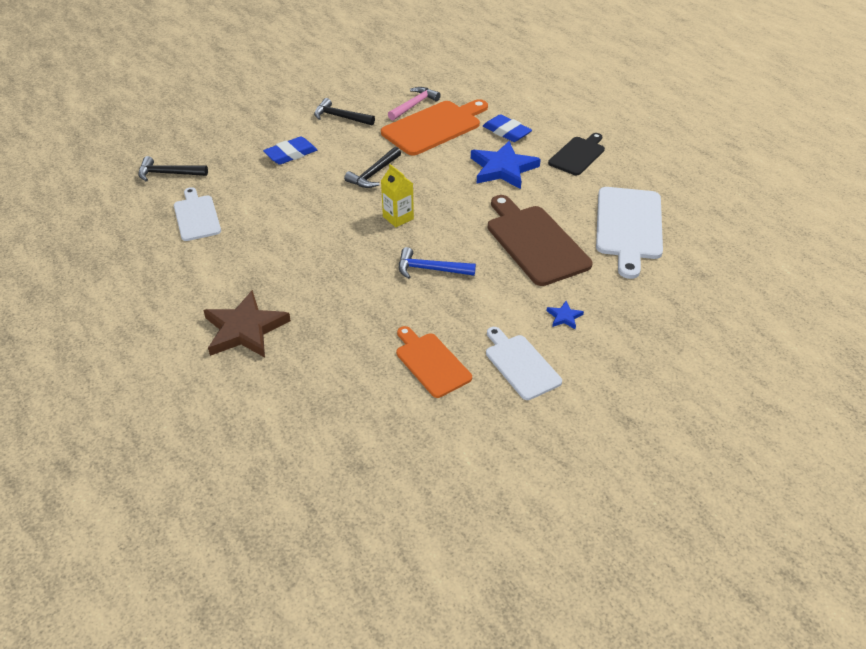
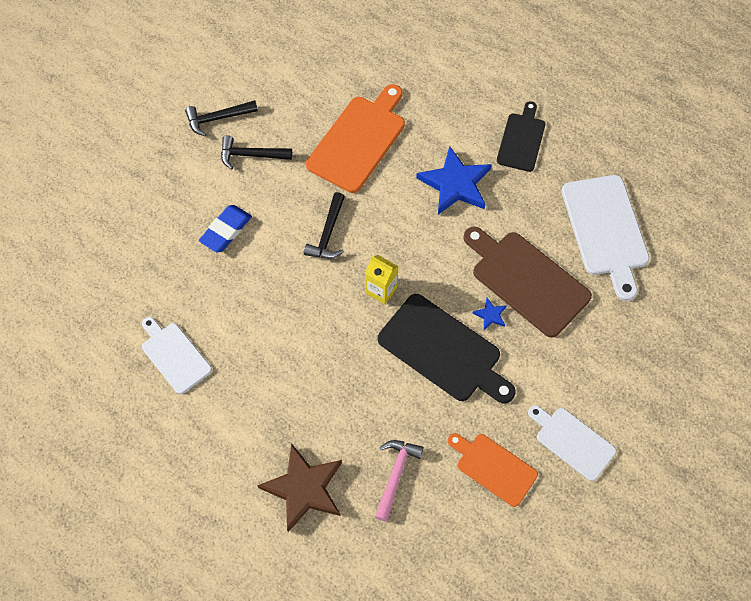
camera: 20 degrees left, 20 degrees up
black hammer [138,156,208,182] -> black hammer moved to [185,100,258,137]
pink hammer [388,87,441,121] -> pink hammer moved to [375,440,424,522]
blue hammer [399,247,476,279] -> black cutting board [378,294,516,404]
blue eraser [483,114,532,142] -> none
blue star [546,301,584,329] -> blue star moved to [473,298,507,330]

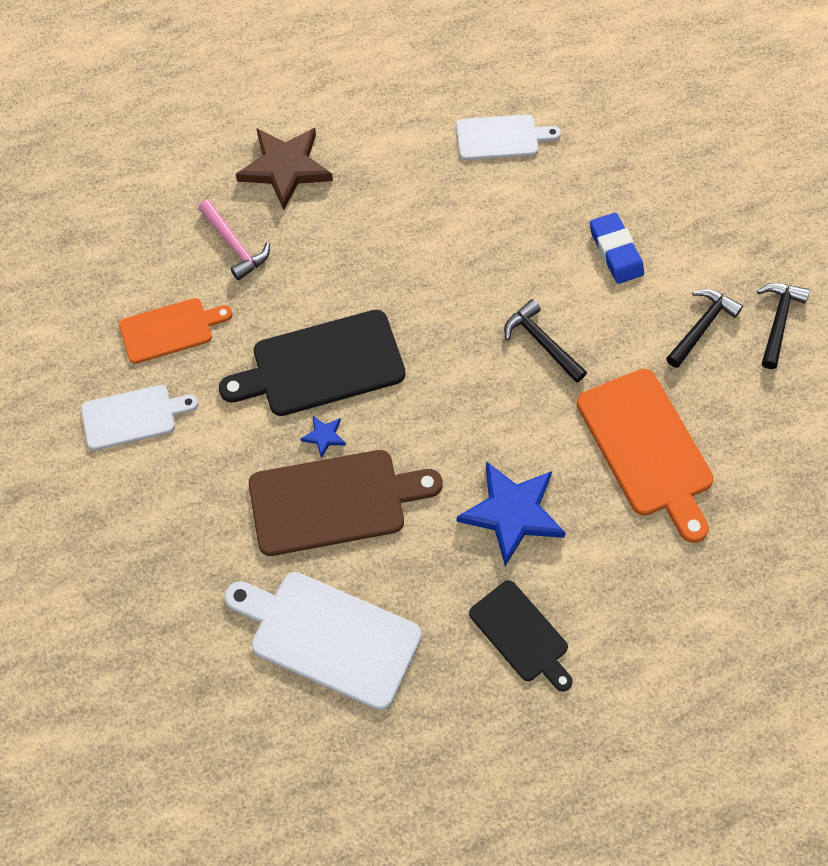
camera: 125 degrees right, 0 degrees up
yellow carton [365,255,399,304] -> none

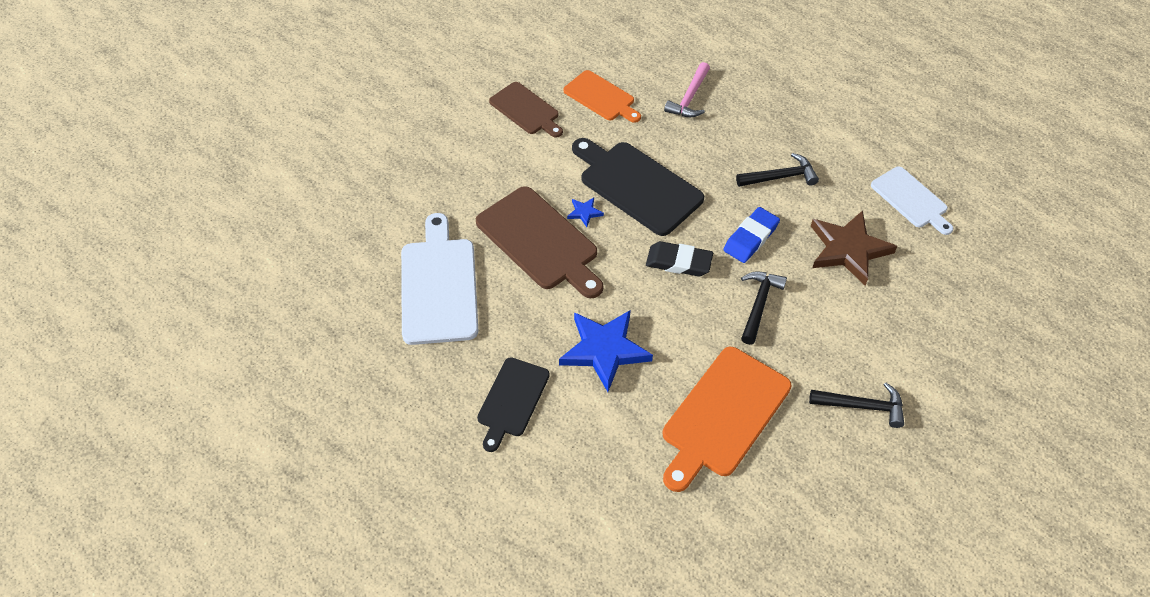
camera: 60 degrees right, 10 degrees down
white cutting board [81,385,198,450] -> brown cutting board [489,82,563,138]
brown star [236,128,333,210] -> brown star moved to [811,210,897,286]
blue eraser [590,213,644,284] -> blue eraser moved to [723,207,780,263]
black hammer [757,283,810,369] -> black hammer moved to [736,153,819,187]
none -> black eraser [646,241,713,277]

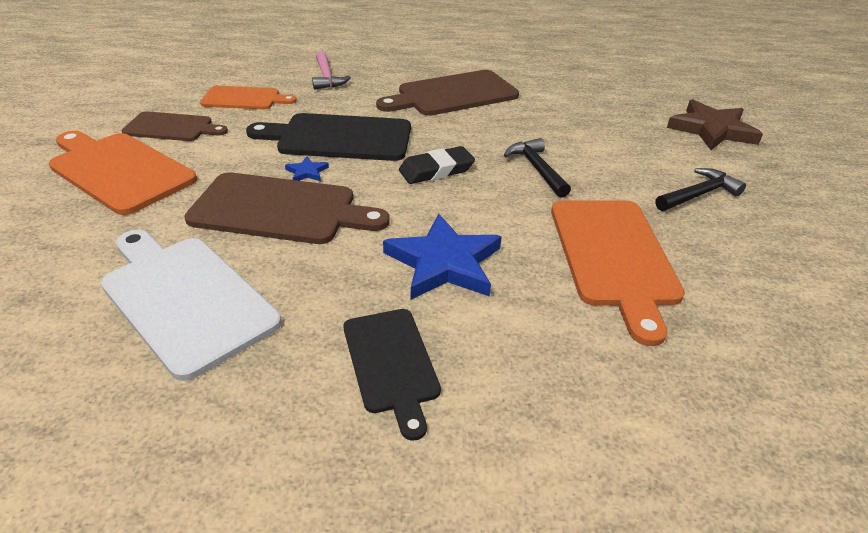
camera: 40 degrees left, 15 degrees down
blue eraser [723,207,780,263] -> none
black hammer [736,153,819,187] -> brown cutting board [376,70,519,116]
brown star [811,210,897,286] -> brown star moved to [667,99,763,150]
white cutting board [871,166,953,235] -> none
none -> orange cutting board [49,131,197,215]

